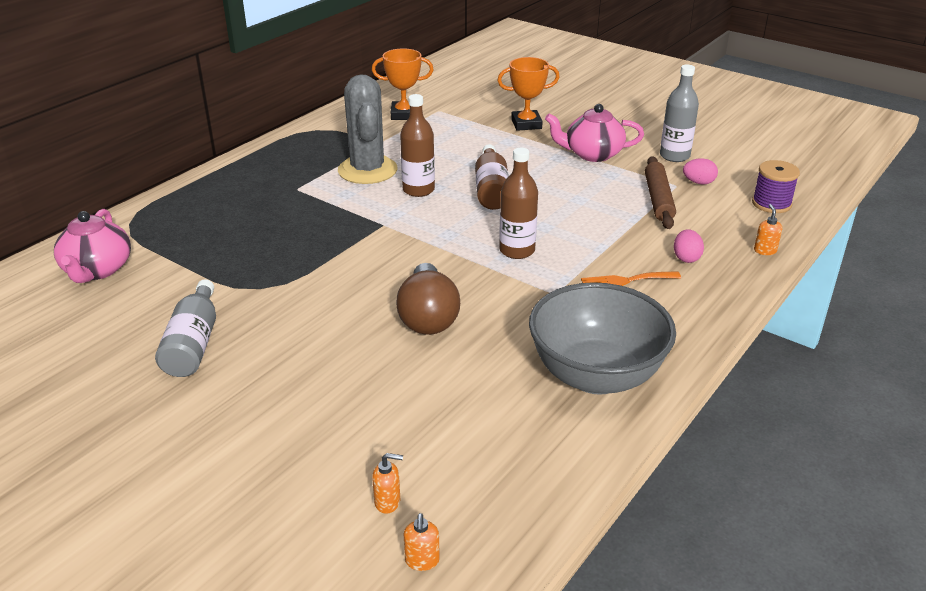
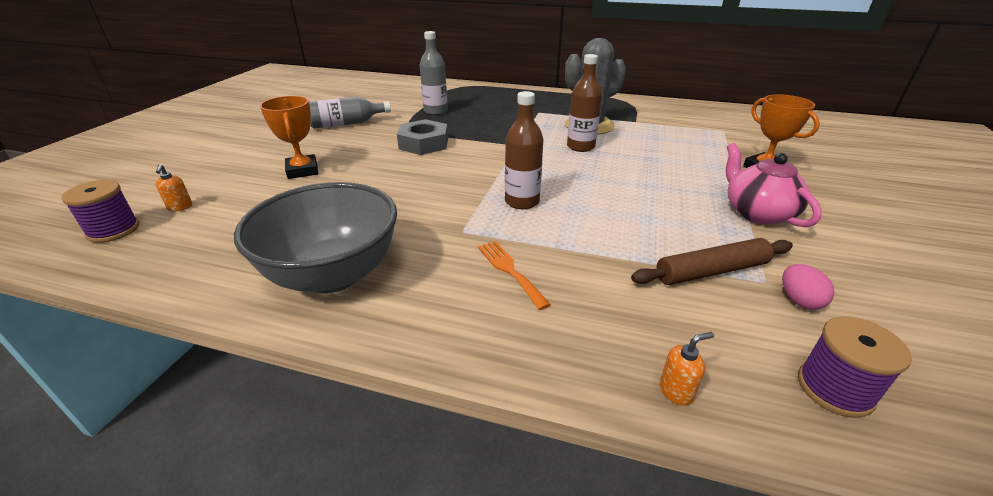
camera: 70 degrees right, 0 degrees up
pink teapot [54,209,131,283] -> none
orange trophy [372,49,434,120] -> orange trophy moved to [260,96,318,179]
brown light bulb [396,263,460,335] -> none
orange soap dispenser [404,513,440,571] -> purple spool [61,180,139,243]
brown bottle [475,144,509,210] -> none
grey bottle [660,65,699,162] -> grey bottle moved to [420,31,448,115]
pink egg [674,229,704,263] -> none
none -> grey nut [397,119,448,155]

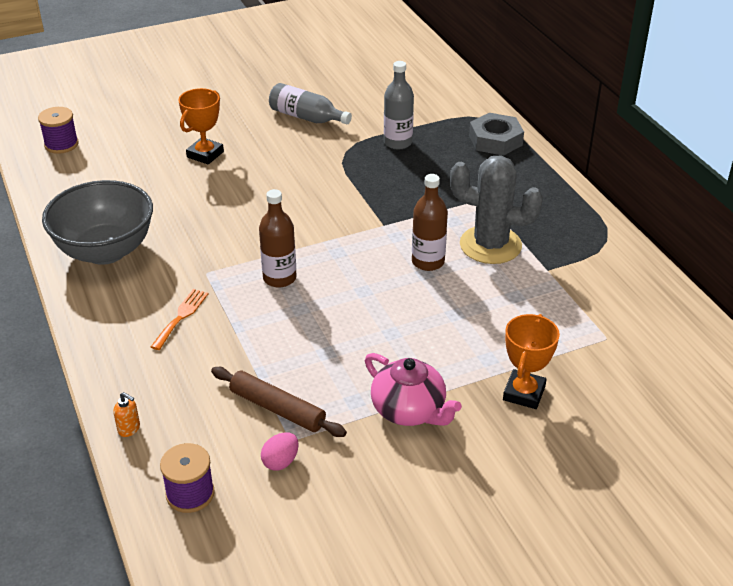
camera: 50 degrees right, 5 degrees up
orange soap dispenser [156,164,192,211] -> none
grey nut [397,119,448,155] -> grey nut moved to [469,113,524,156]
pink teapot [726,143,822,227] -> pink teapot turned 105 degrees clockwise [365,353,462,426]

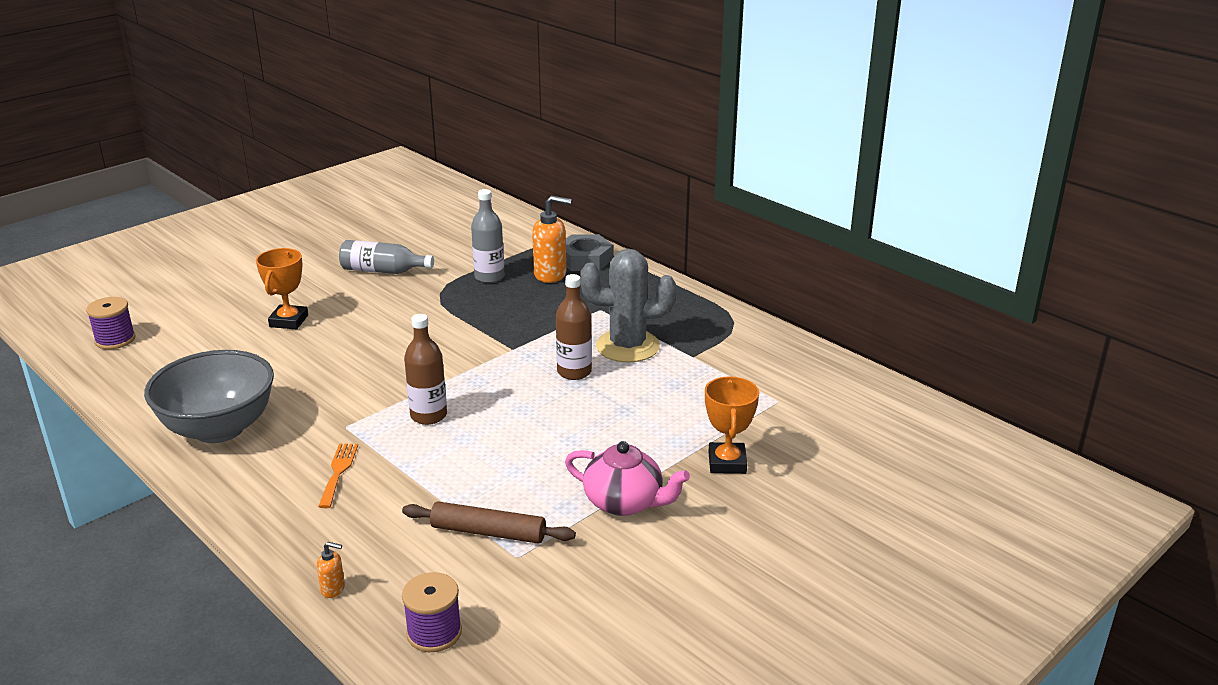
camera: 20 degrees left, 10 degrees down
pink egg [261,432,299,471] -> none
none -> orange soap dispenser [532,195,572,283]

